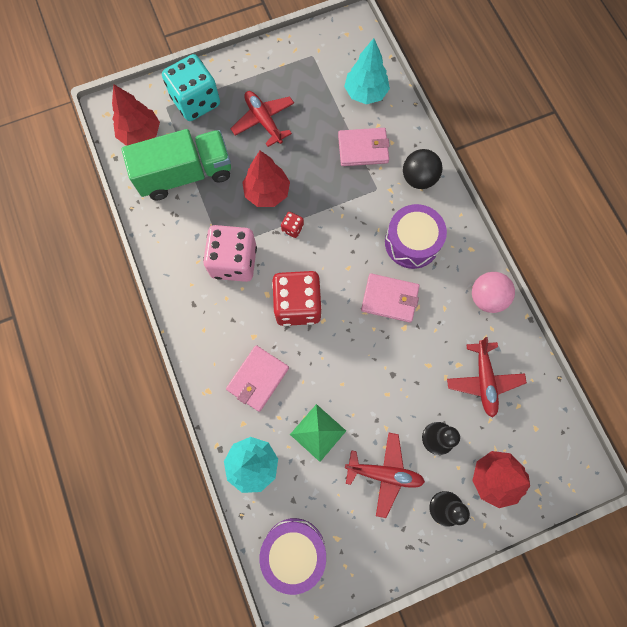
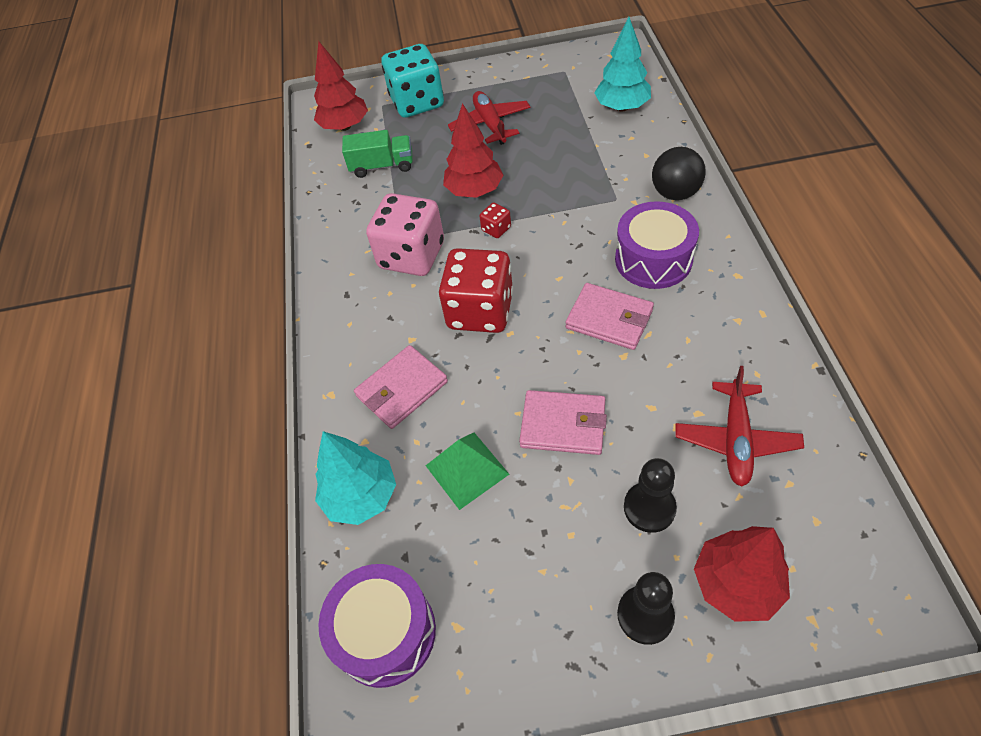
camera: 20 degrees right, 20 degrees down
green truck [121,129,231,200] -> green truck [342,130,413,178], size x0.57
pink wallet [338,128,390,166] -> pink wallet moved to [519,390,607,455]
red plane [345,432,425,518] -> none
pink ball [472,272,515,313] -> none

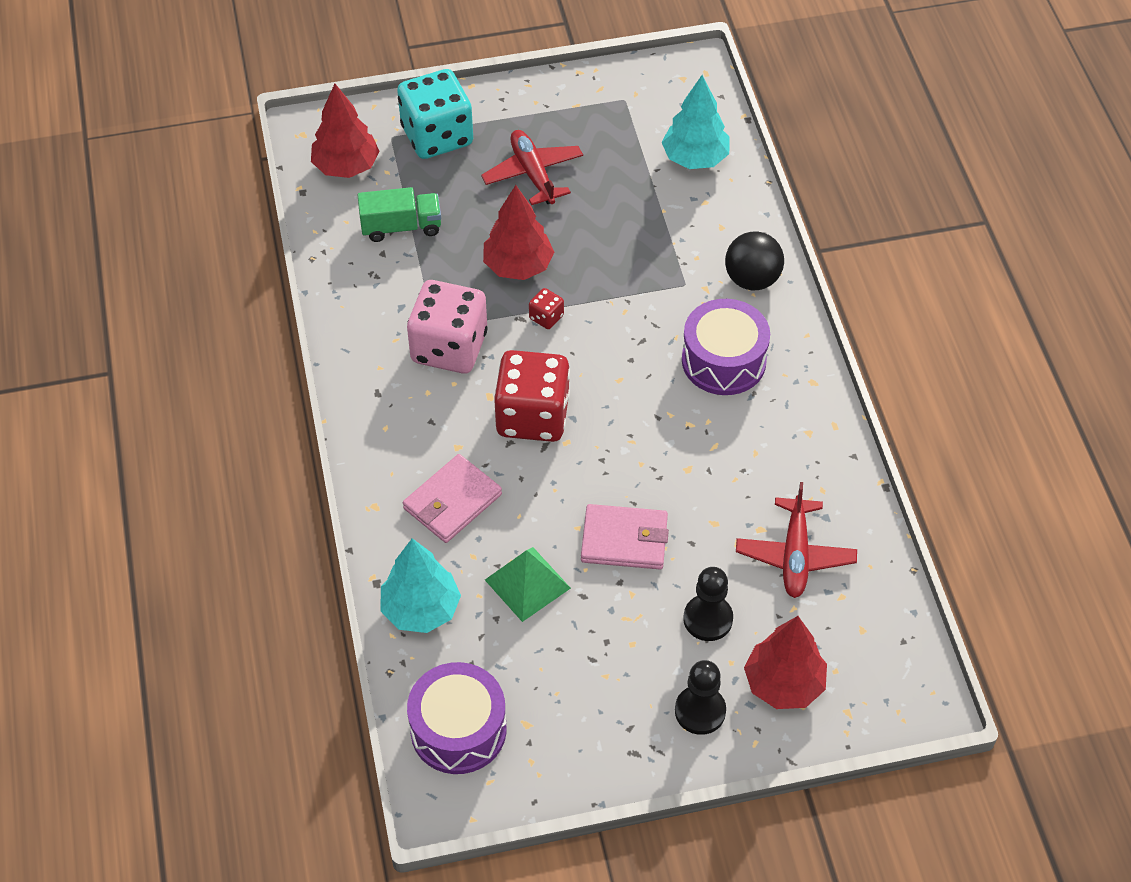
camera: 10 degrees left, 0 degrees up
pink wallet [565,283,654,350] -> none

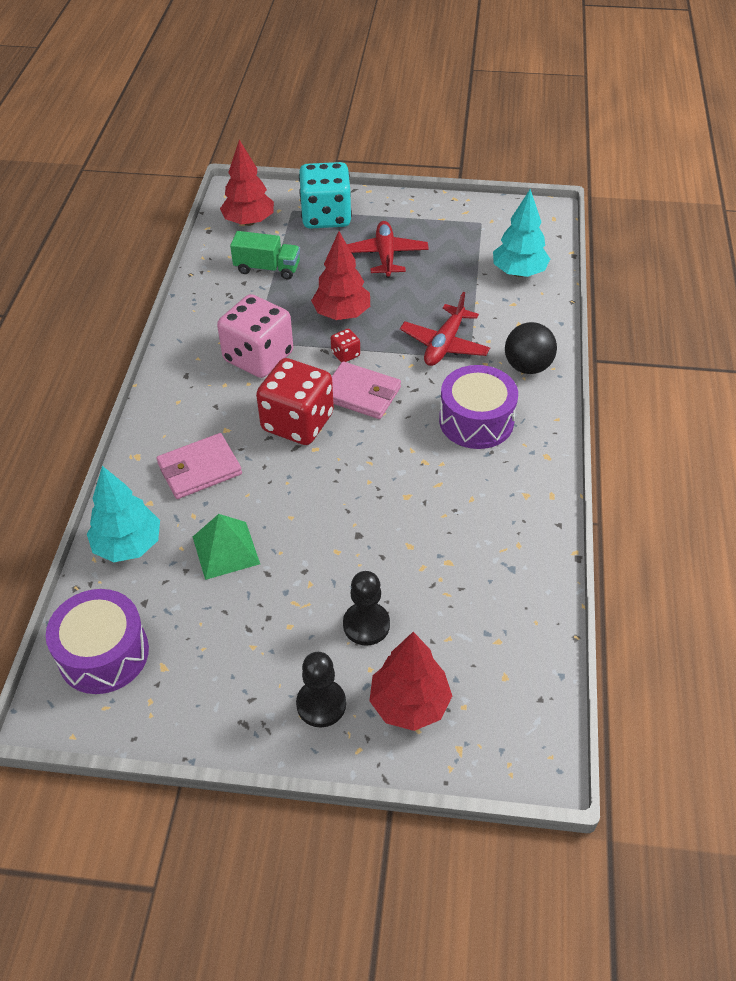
camera: 20 degrees right, 5 degrees down
pink wallet [581,504,669,569] -> pink wallet moved to [332,362,401,419]
red plane [736,482,857,598] -> red plane moved to [400,292,490,366]

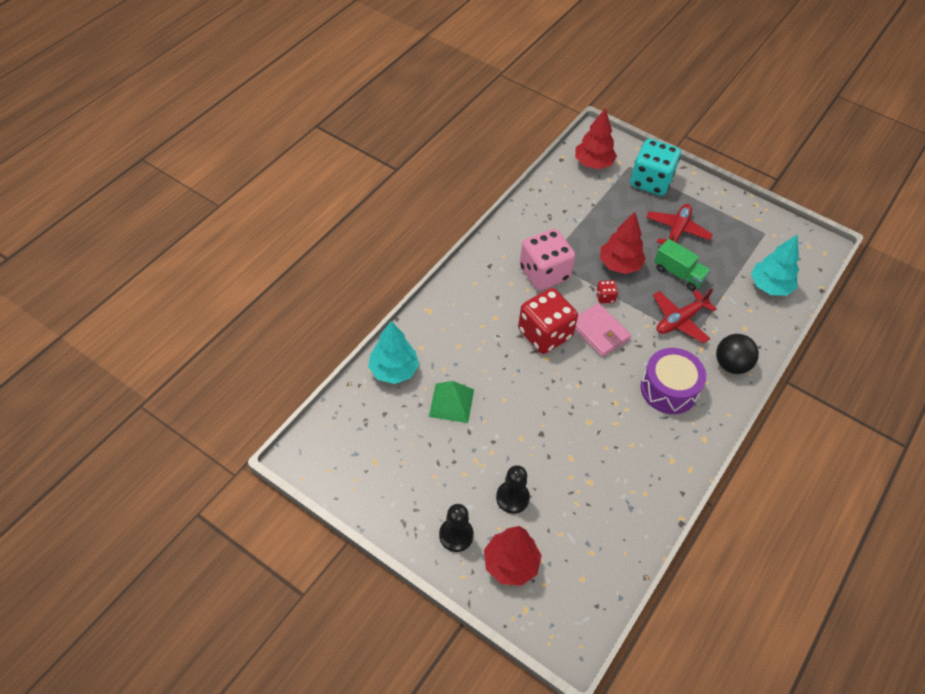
camera: 25 degrees right, 5 degrees up
purple drum [46,589,149,694] -> none
pink wallet [156,433,242,499] -> none
green truck [230,231,300,279] -> green truck moved to [654,239,711,291]

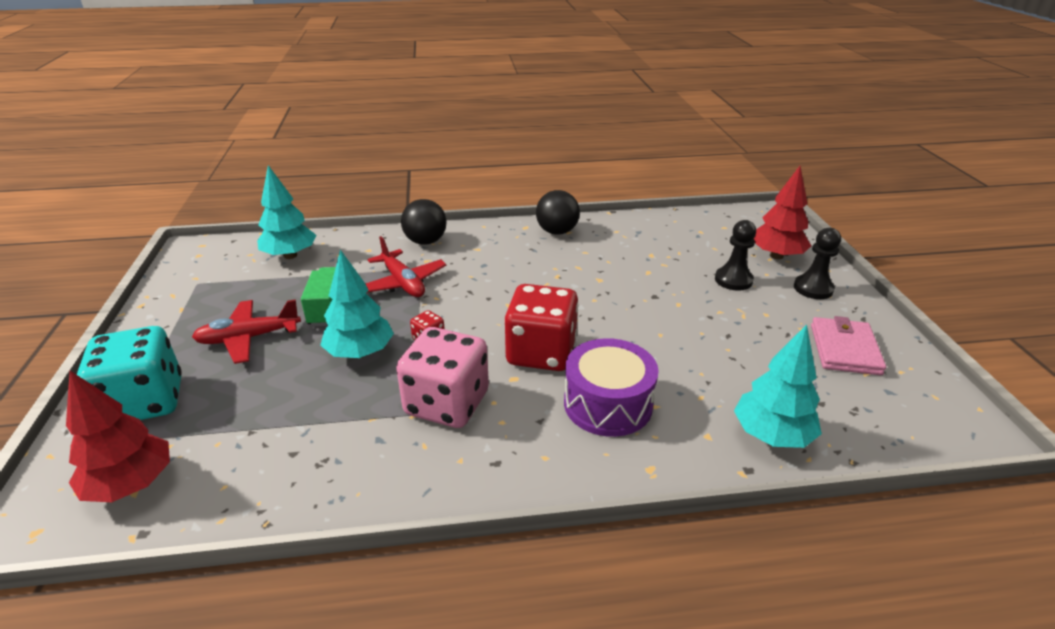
camera: 130 degrees left, 20 degrees down
green pyramid [429,381,474,423] -> none
pink wallet [575,303,631,357] -> pink wallet moved to [811,316,886,375]
red tree [600,212,646,274] -> turquoise tree [320,250,394,358]
purple drum [641,348,706,414] -> purple drum moved to [564,338,658,437]
red plane [653,289,717,344] -> red plane turned 45 degrees clockwise [365,236,446,297]
none -> black ball [536,190,580,235]

